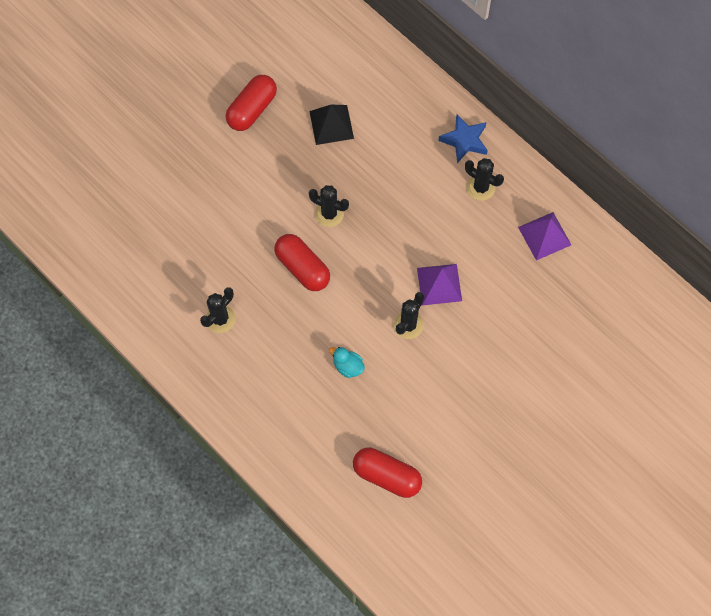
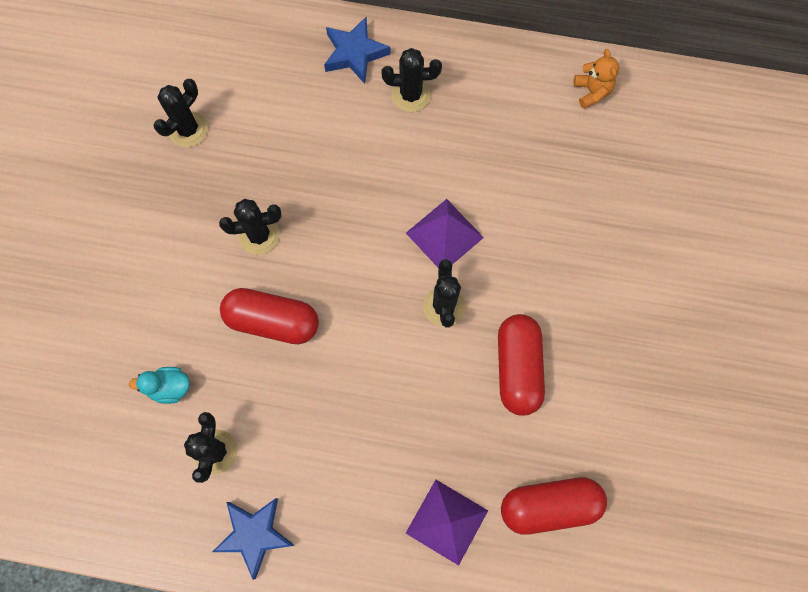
camera: 35 degrees left, 5 degrees up
red capsule [226,75,277,131] -> red capsule moved to [498,314,545,416]
black pyramid [309,105,354,145] -> black cactus [153,79,208,147]
turquoise duck [329,347,365,378] -> turquoise duck moved to [129,367,190,404]
purple pyramid [518,212,571,261] -> purple pyramid moved to [406,480,488,566]
none -> blue star [212,498,294,580]
none -> orange teddy bear [574,49,619,109]

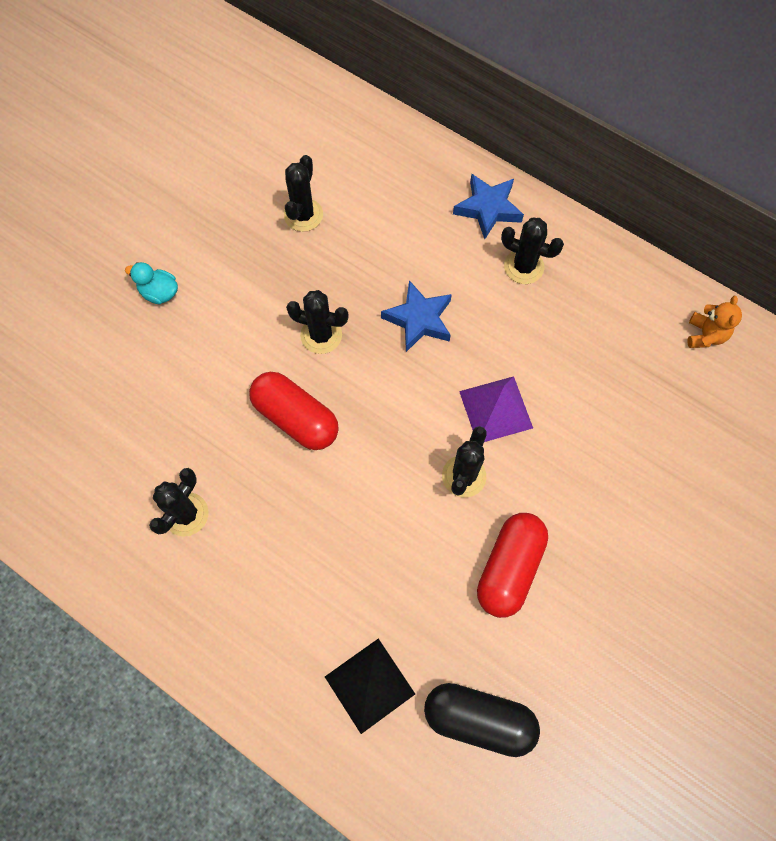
camera: 25 degrees right, 5 degrees down
turquoise duck [129,367,190,404] -> turquoise duck moved to [125,262,178,304]
black cactus [153,79,208,147] -> black cactus turned 45 degrees counterclockwise [284,155,323,232]
blue star [212,498,294,580] -> blue star moved to [381,280,452,352]
purple pyramid [406,480,488,566] -> black pyramid [325,639,415,734]
red capsule [501,477,607,535] -> black capsule [424,683,540,757]

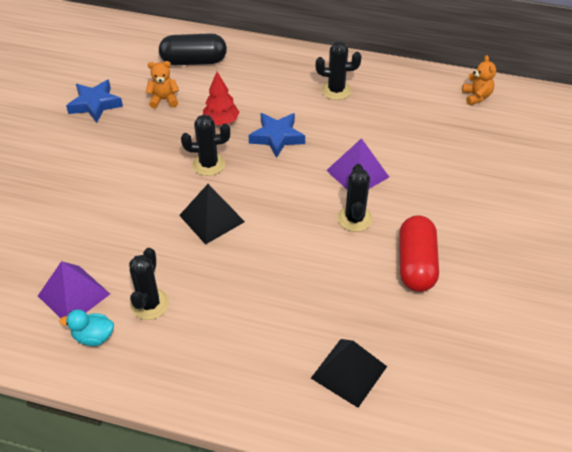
camera: 20 degrees left, 20 degrees down
turquoise duck [125,262,178,304] -> turquoise duck moved to [59,309,114,346]
red capsule [249,372,339,450] -> black pyramid [179,184,245,245]
black cactus [284,155,323,232] -> orange teddy bear [146,61,179,108]
black capsule [424,683,540,757] -> black capsule moved to [159,33,227,65]
blue star [453,174,524,239] -> blue star moved to [66,80,123,123]
none -> purple pyramid [38,261,110,318]
none -> red tree [203,72,239,125]

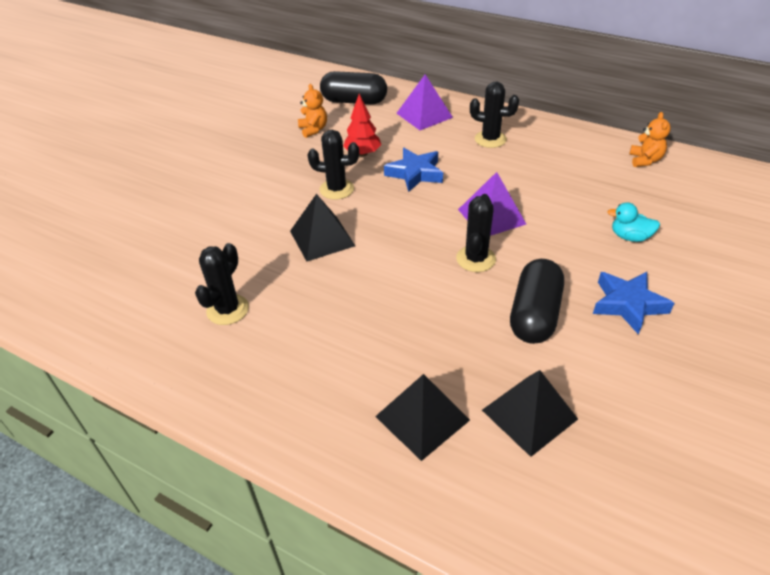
camera: 15 degrees right, 5 degrees down
purple pyramid [38,261,110,318] -> purple pyramid moved to [396,74,453,130]
turquoise duck [59,309,114,346] -> turquoise duck moved to [607,202,660,242]
blue star [66,80,123,123] -> blue star moved to [593,272,674,335]
orange teddy bear [146,61,179,108] -> orange teddy bear turned 60 degrees clockwise [298,84,327,138]
red capsule [399,215,439,292] -> black capsule [510,259,564,344]
none -> black pyramid [482,370,578,457]

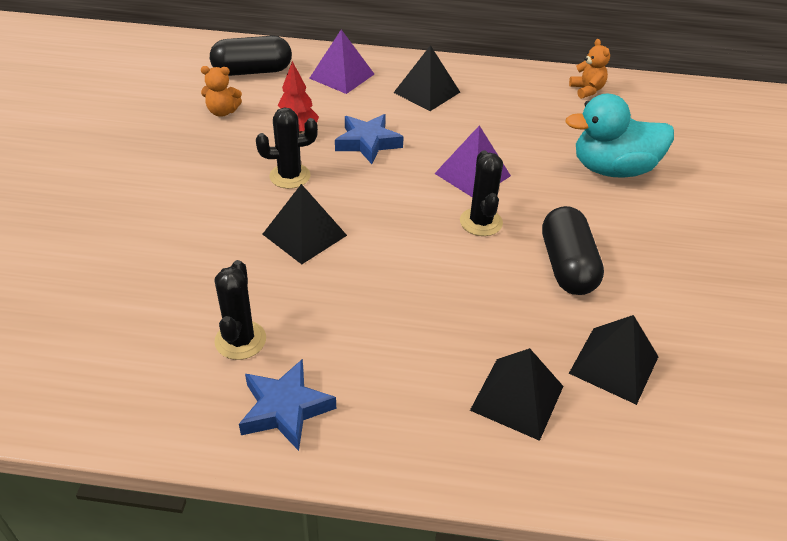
camera: 25 degrees left, 0 degrees up
orange teddy bear [298,84,327,138] -> orange teddy bear turned 135 degrees clockwise [201,66,242,117]
black cactus [470,82,519,148] -> black pyramid [394,45,460,111]
blue star [593,272,674,335] -> blue star moved to [239,359,336,451]
turquoise duck [607,202,660,242] -> turquoise duck [565,93,674,178], size x2.10

